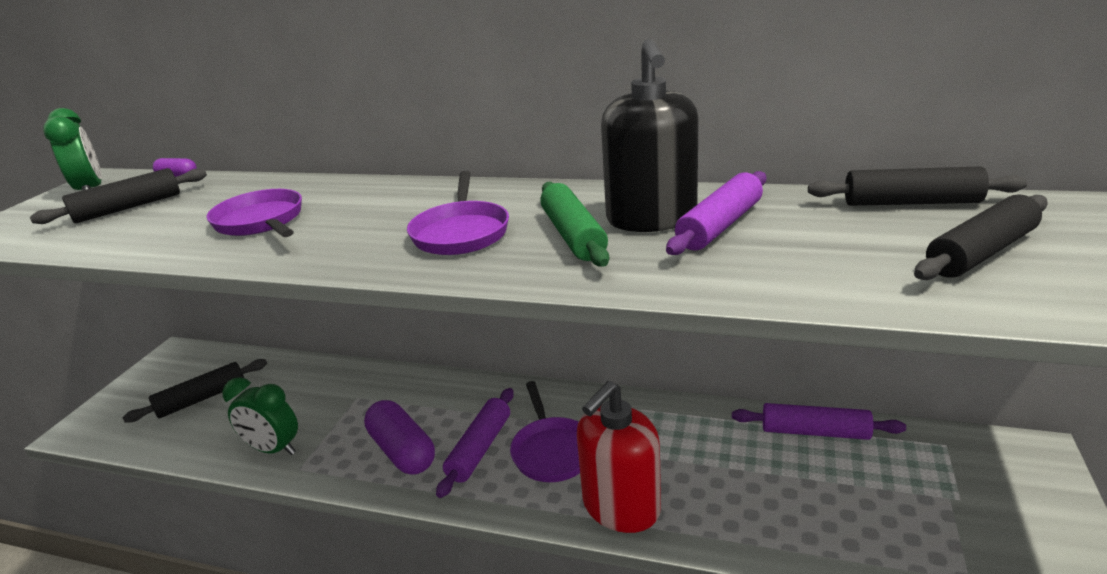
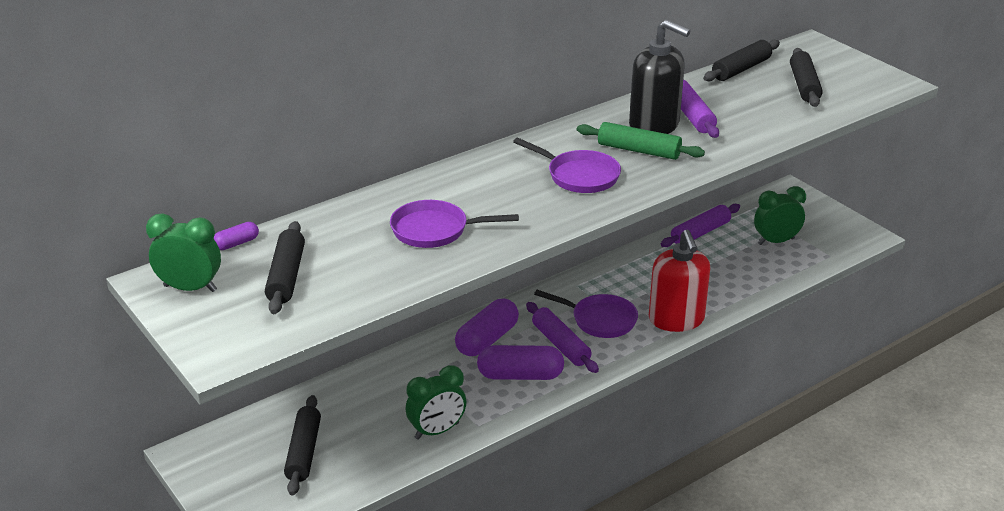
camera: 55 degrees left, 5 degrees up
none -> purple capsule [455,299,519,356]
none -> green clock [754,186,806,245]

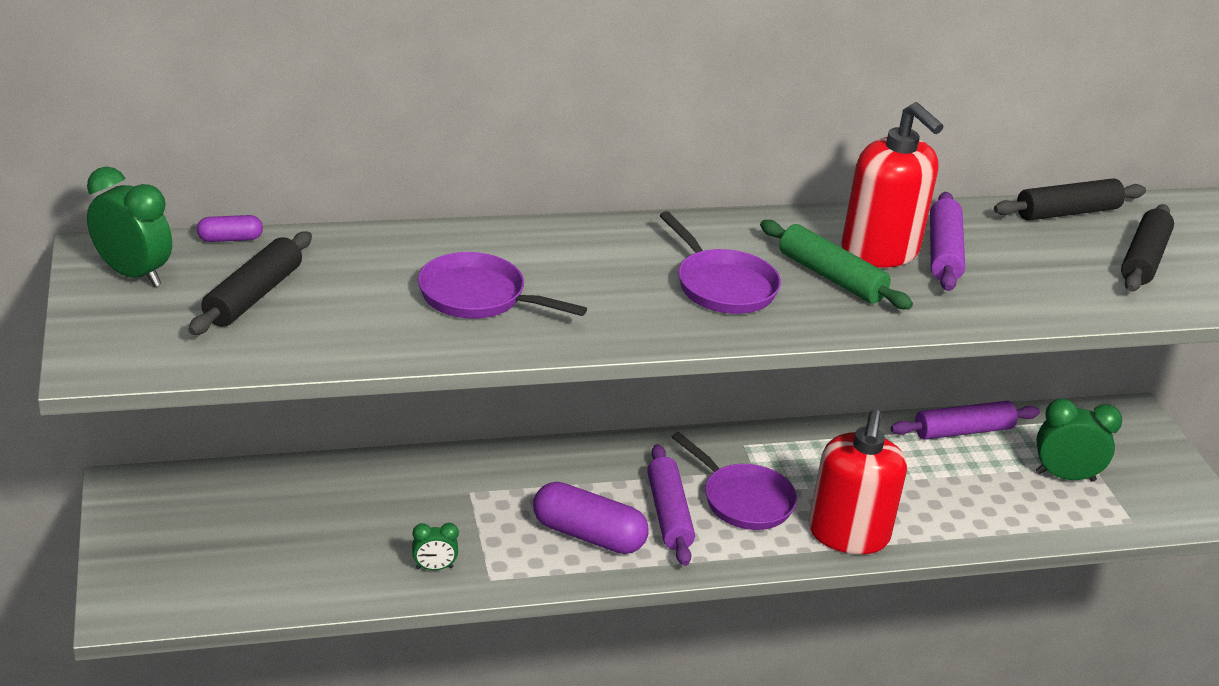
camera: 20 degrees right, 0 degrees up
black rolling pin [284,395,321,496] -> none
green clock [406,365,466,440] -> green clock [412,523,459,570], size x0.55
purple capsule [455,299,519,356] -> none
black soap dispenser [629,20,691,134] -> red soap dispenser [842,102,944,268]

